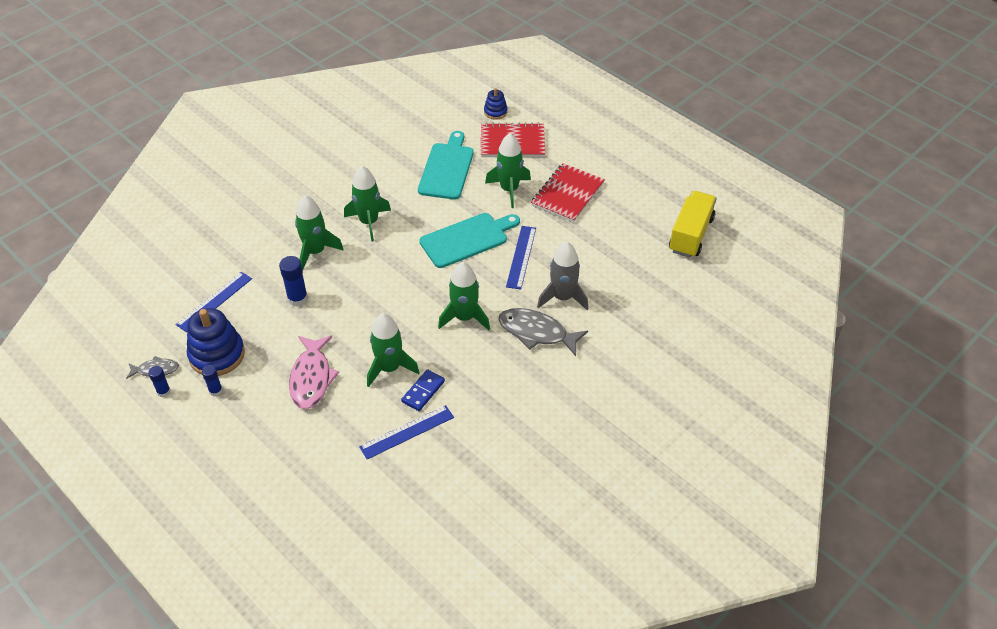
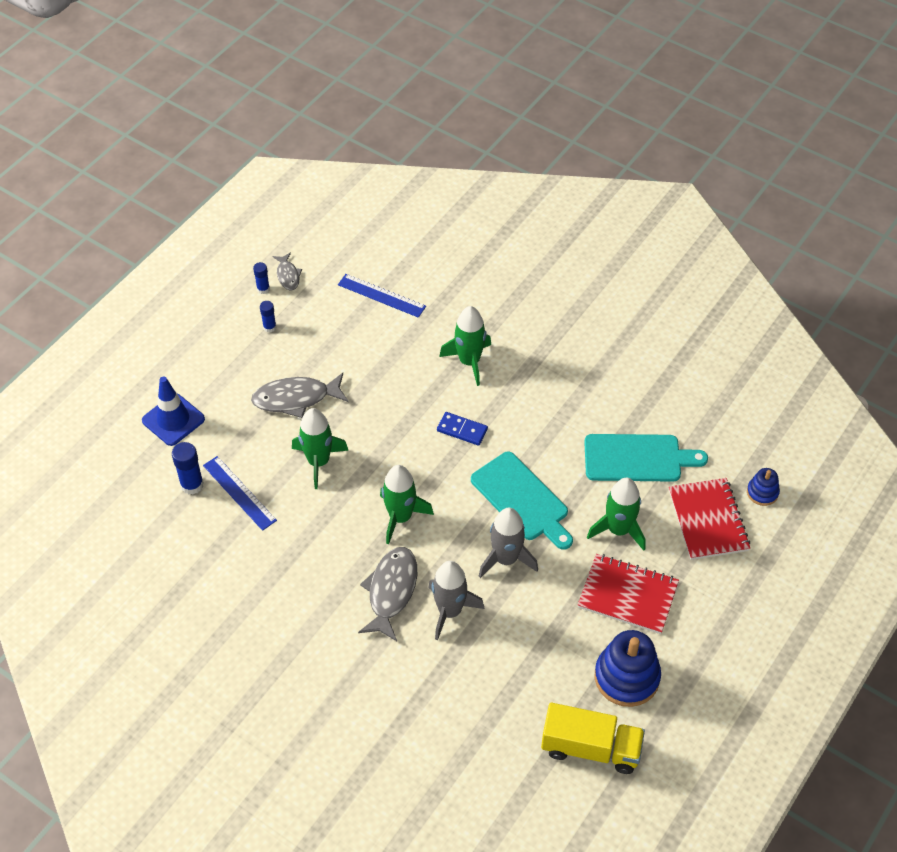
camera: 80 degrees right, 5 degrees up
blue stacking toy [187,308,245,376] -> blue stacking toy moved to [595,630,661,707]
blue glue stick [279,256,308,307] -> blue glue stick moved to [172,442,204,495]
pink fish [289,336,339,409] -> grey fish [251,373,349,418]
green rocket [344,165,391,242] -> none
blue domino [401,369,445,411] -> blue domino moved to [437,412,488,446]
blue ruler [506,226,536,290] -> grey rocket [479,508,538,578]
none -> blue traffic cone [142,376,205,446]

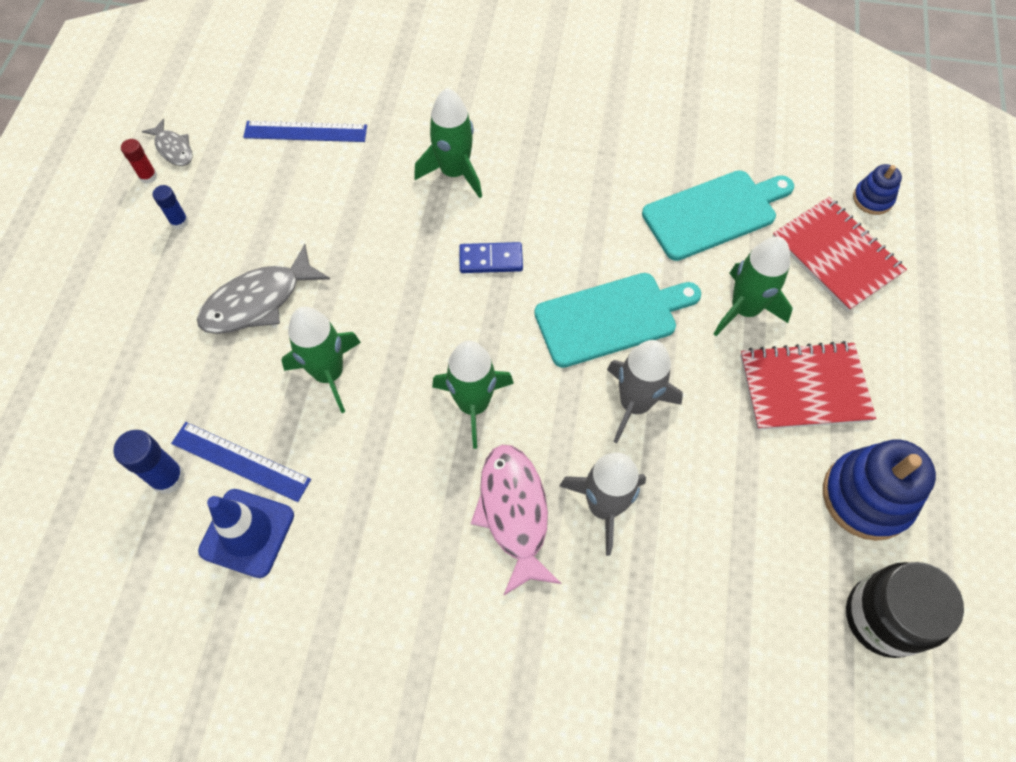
camera: 25 degrees left, 10 degrees up
blue traffic cone [142,376,205,446] -> blue traffic cone moved to [198,489,294,578]
blue glue stick [253,262,270,294] -> red glue stick [121,139,157,184]
grey fish [358,547,417,641] -> pink fish [471,445,562,596]
turquoise cutting board [471,452,573,550] -> turquoise cutting board turned 45 degrees counterclockwise [534,273,701,368]
yellow truck [541,703,645,774] -> black jar [846,562,964,658]

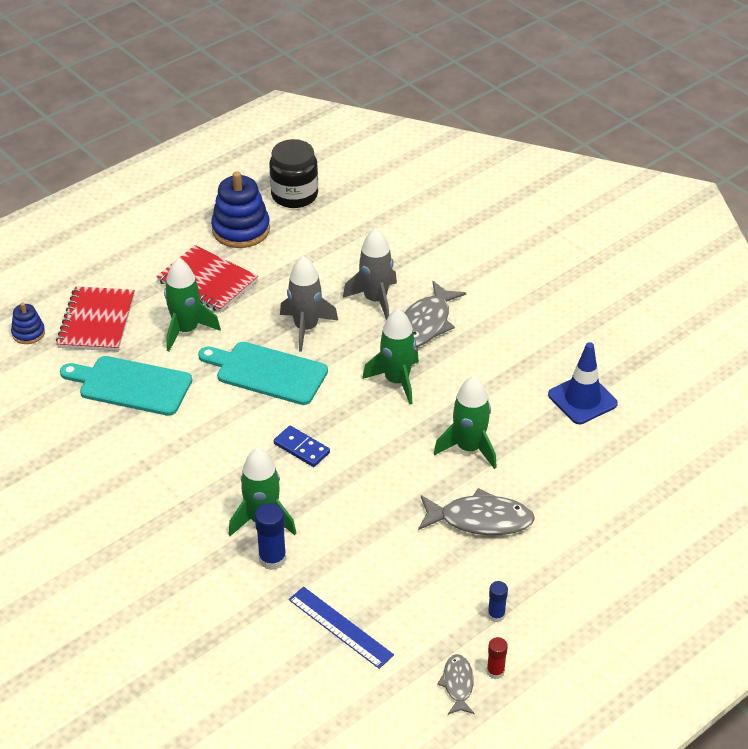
camera: 140 degrees left, 20 degrees down
blue glue stick [113,430,185,494] -> blue glue stick moved to [255,503,286,570]
blue ruler [171,422,311,502] -> none
pink fish [471,445,562,596] -> grey fish [404,281,466,347]

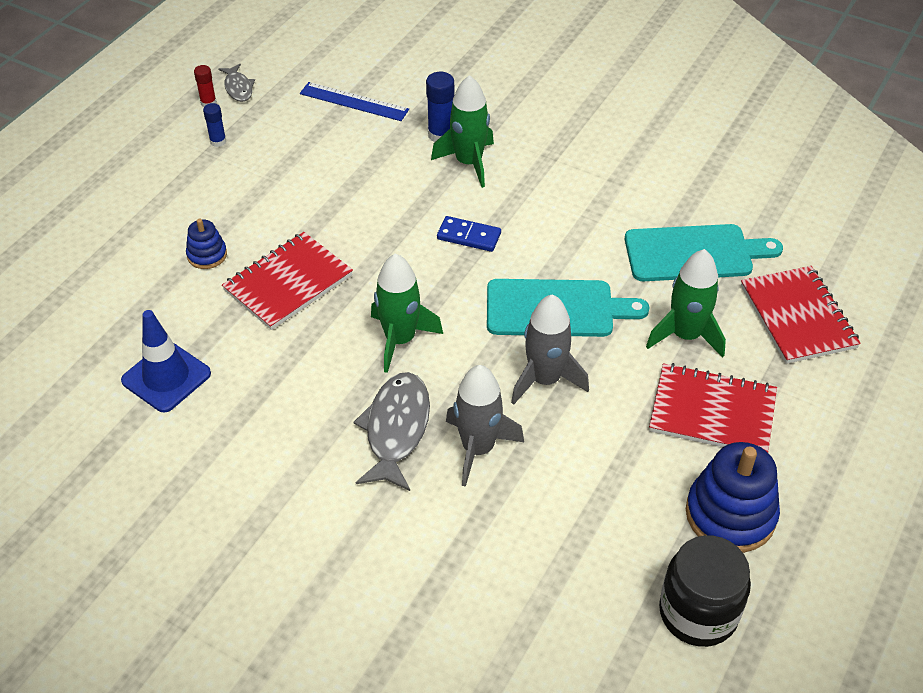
camera: 160 degrees right, 5 degrees up
blue stacking toy [11,303,45,344] -> blue stacking toy moved to [186,218,227,269]
grey fish [418,488,535,535] -> none
green rocket [434,376,497,469] -> red notebook [222,232,353,330]

